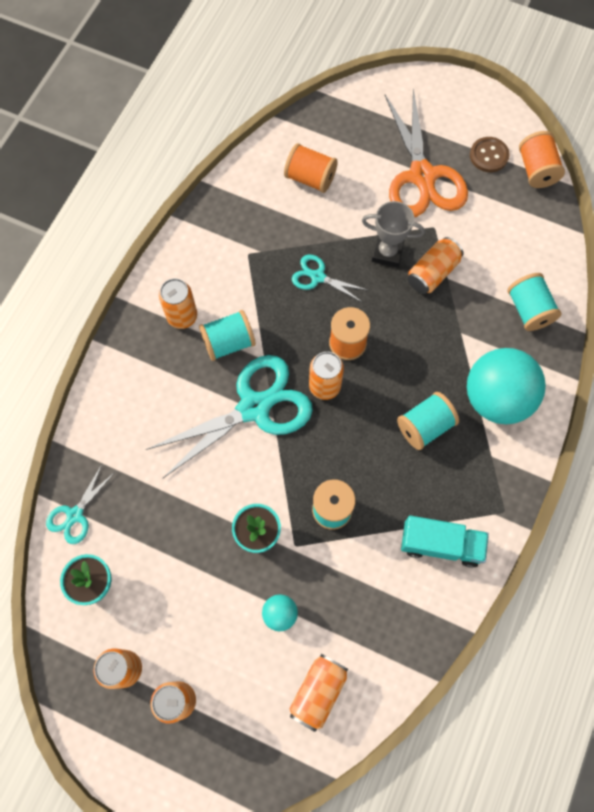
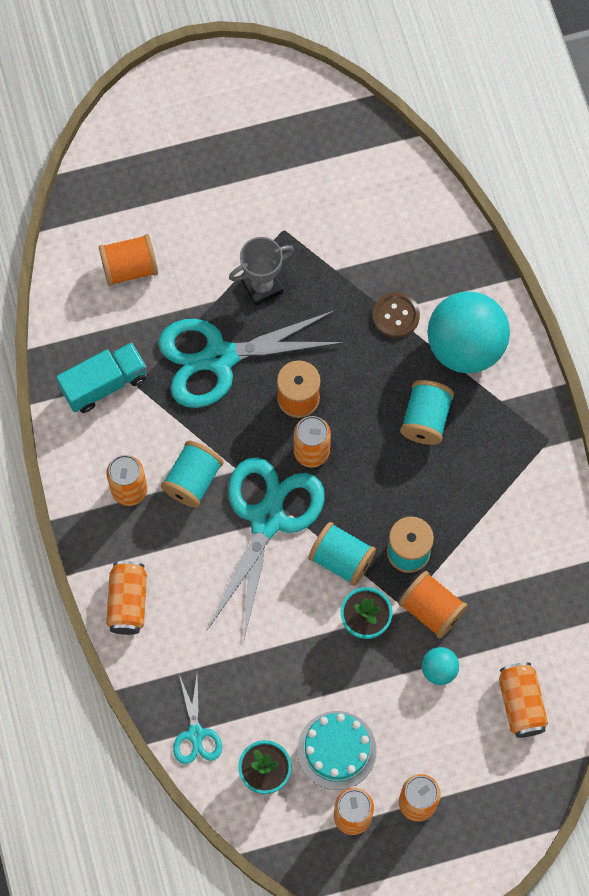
camera: 40 degrees left, 0 degrees up
turquoise scissors [292,255,367,302] -> turquoise scissors [158,310,345,408], size x2.07
orange scissors [385,89,468,217] -> none
turquoise truck [401,516,489,568] -> turquoise truck moved to [57,342,147,413]
orange can [408,237,463,294] -> orange can moved to [106,561,147,635]
brown button [470,137,510,172] -> brown button moved to [373,292,420,338]
turquoise spool [508,273,561,331] -> turquoise spool moved to [308,522,376,586]
orange spool [519,131,565,188] -> orange spool moved to [399,571,468,639]
none -> turquoise cake [297,711,377,790]

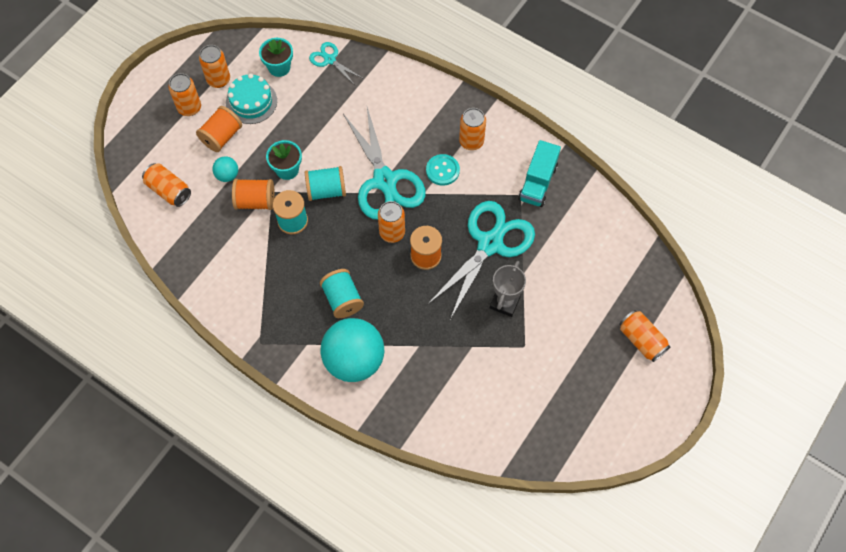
camera: 140 degrees right, 5 degrees down
orange spool [99,234,158,286] -> orange spool moved to [196,106,242,152]
orange can [106,561,147,635] -> orange can moved to [619,310,670,362]
turquoise spool [161,441,223,508] -> turquoise button [426,154,460,186]
brown button [373,292,420,338] -> none

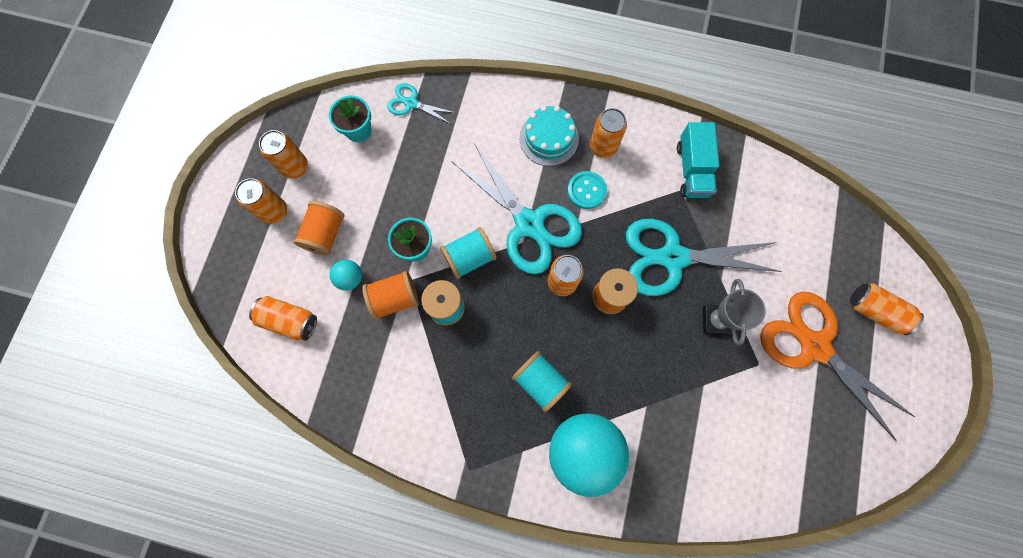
camera: 20 degrees left, 10 degrees up
turquoise cake [226,73,277,124] -> turquoise cake moved to [519,106,579,166]
turquoise scissors [427,201,535,320] -> turquoise scissors turned 105 degrees counterclockwise [626,219,782,296]
none -> orange scissors [760,291,915,441]

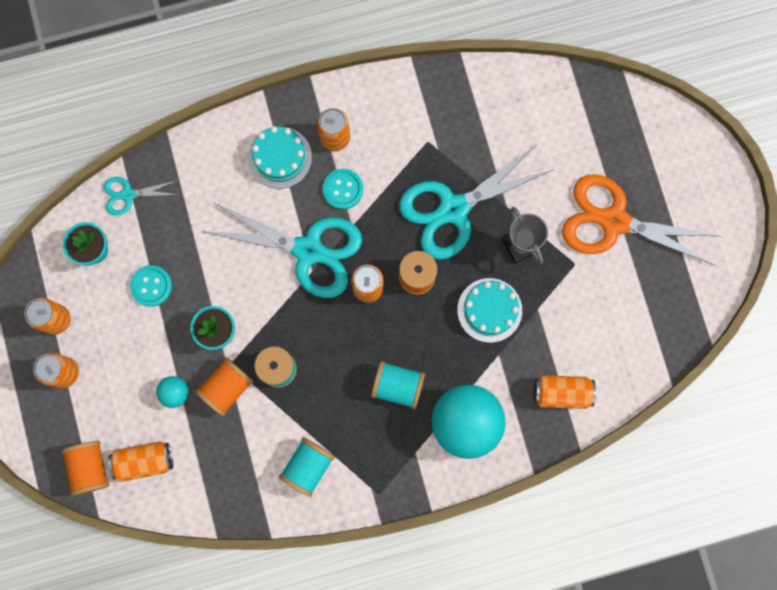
camera: 30 degrees left, 5 degrees up
orange spool [293,201,345,256] -> orange spool moved to [62,441,109,496]
turquoise spool [440,227,497,279] -> turquoise spool moved to [279,437,335,497]
turquoise truck [677,122,719,198] -> none
orange can [850,283,924,335] -> orange can moved to [534,375,596,409]
none -> turquoise button [130,265,172,307]
none -> turquoise cake [457,278,522,343]

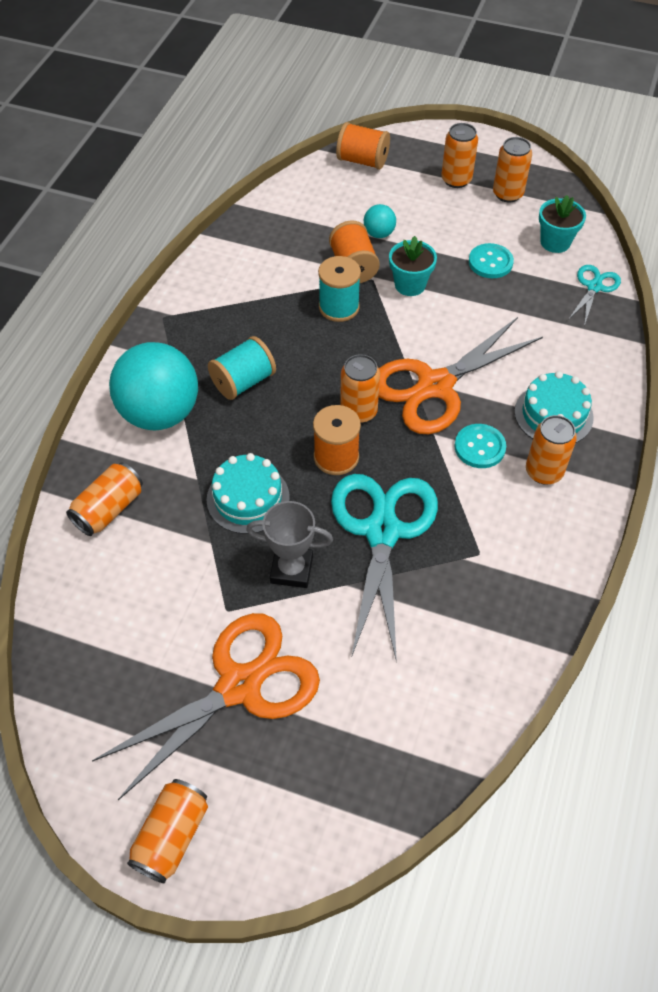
camera: 125 degrees right, 25 degrees down
orange can [108,442,173,482] -> orange can moved to [127,779,208,883]
turquoise scissors [202,202,362,298] -> orange scissors [379,317,543,434]
turquoise spool [279,437,335,497] -> none

